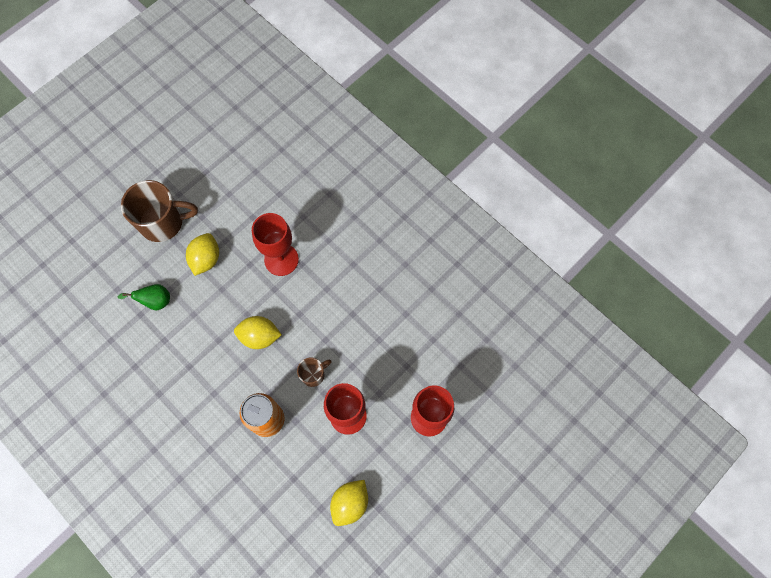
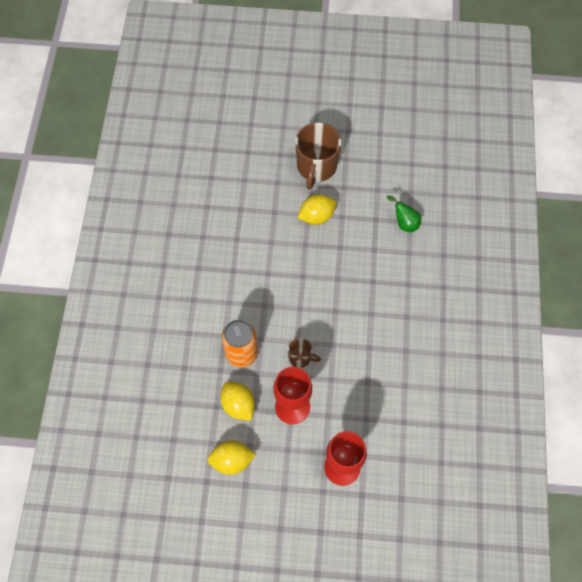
camera: 50 degrees right, 5 degrees down
green pear [118,284,170,310] -> green pear moved to [387,196,421,232]
brown mug [121,180,198,242] -> brown mug turned 60 degrees clockwise [295,123,341,190]
yellow lemon [234,316,282,349] -> yellow lemon moved to [220,382,255,421]
red goblet [252,213,299,276] -> none

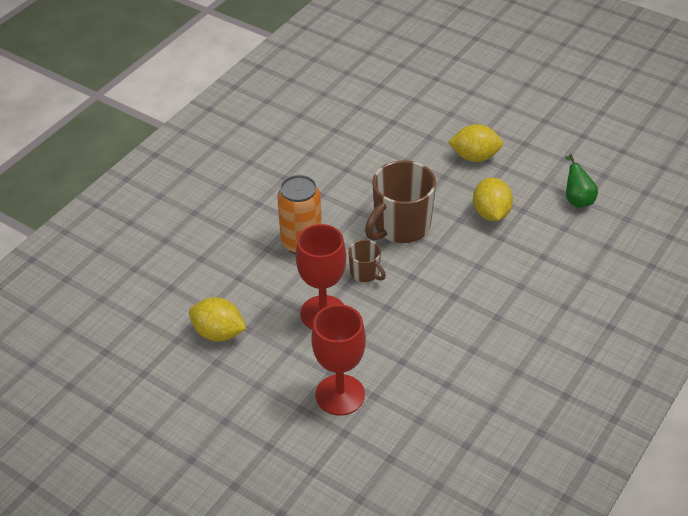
camera: 30 degrees right, 20 degrees down
yellow lemon [220,382,255,421] -> yellow lemon moved to [473,178,513,221]
brown mug [295,123,341,190] -> brown mug moved to [365,160,436,243]

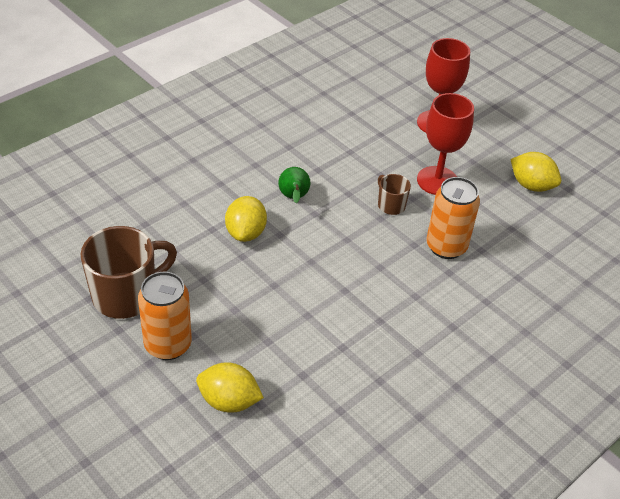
camera: 170 degrees left, 0 degrees up
brown mug [365,160,436,243] -> brown mug moved to [81,226,177,319]
yellow lemon [448,124,503,162] -> yellow lemon moved to [196,362,264,413]
green pear [565,154,598,208] -> green pear moved to [278,167,311,203]
none -> orange can [138,272,192,360]

